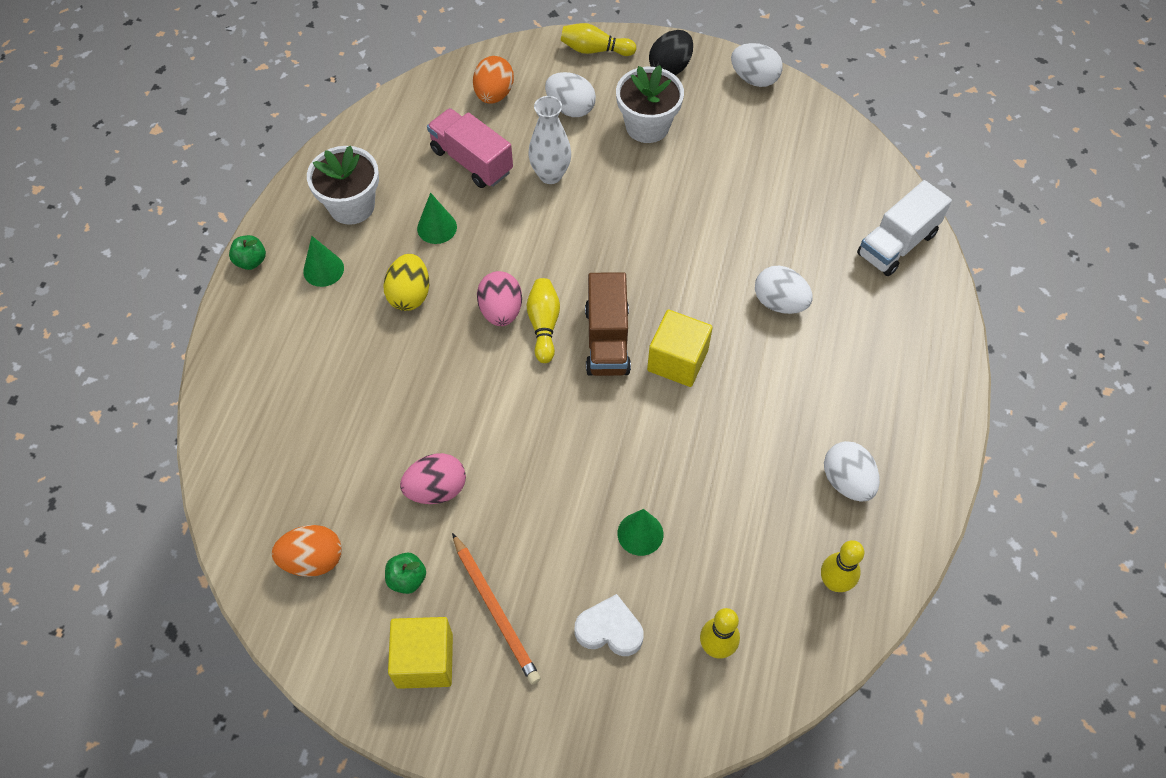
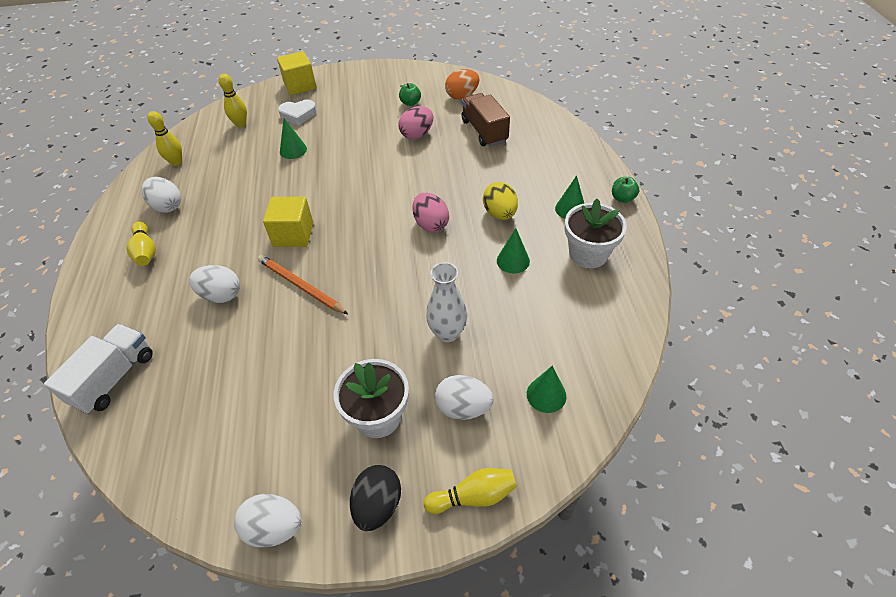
camera: 160 degrees right, 10 degrees down
yellow cube [388,617,453,689] -> yellow cube moved to [277,51,316,95]
pink truck [427,108,513,188] -> none
orange pencil [452,533,541,684] -> orange pencil moved to [258,255,348,314]
orange egg [473,56,514,104] -> green cone [527,366,566,413]
yellow bowling pin [527,278,560,363] -> yellow bowling pin moved to [127,222,156,266]
brown truck [585,272,631,376] -> brown truck moved to [462,93,510,147]

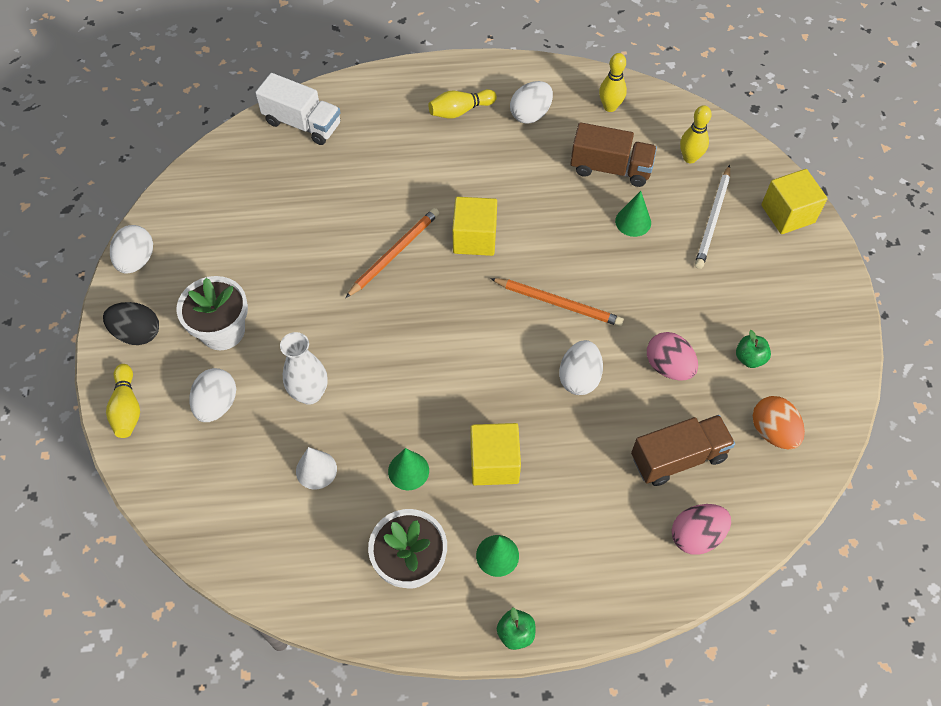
camera: 90 degrees right, 10 degrees up
white egg [189,265,240,303] -> white egg moved to [559,340,603,395]
white heart [278,100,317,125] -> white pencil [695,165,730,269]
pink egg [412,193,449,232] -> pink egg moved to [672,504,731,555]
yellow egg [483,182,518,220] -> yellow cube [470,423,521,485]
green cone [527,366,566,413] -> none
none -> white cone [296,447,337,490]
none -> orange pencil [490,278,624,327]
none -> brown truck [570,122,657,187]

